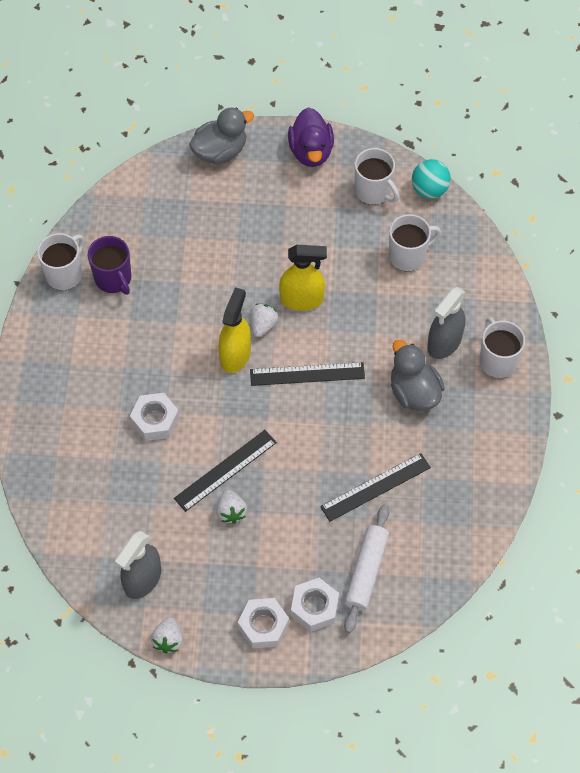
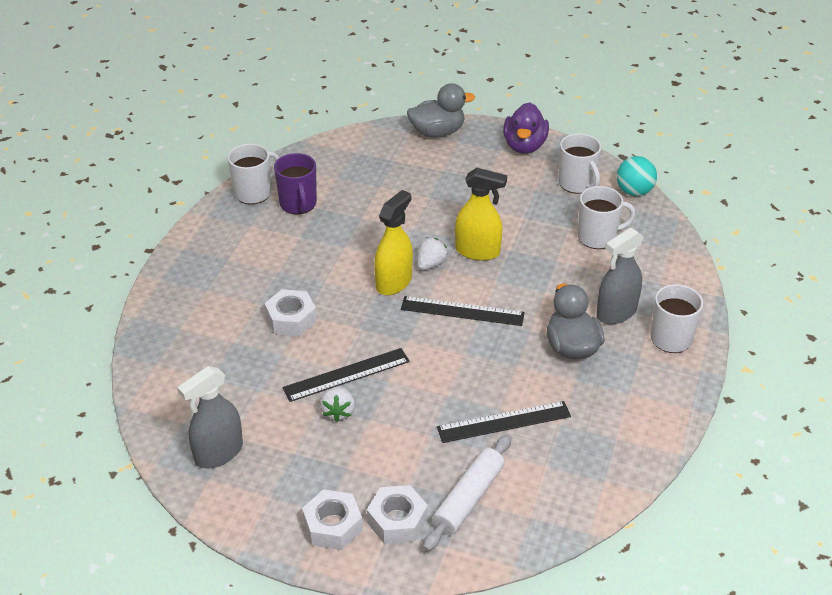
camera: 15 degrees right, 20 degrees down
white strawberry [151,616,183,653] -> none

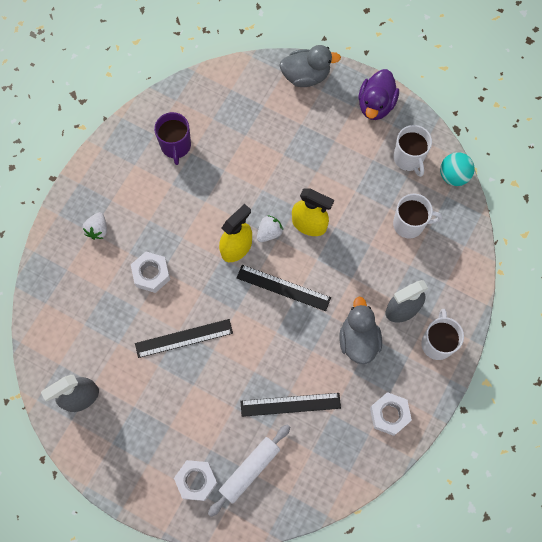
camera: 10 degrees right, 30 degrees up
white mug [228,144,279,204] -> none
white nut [302,489,363,550] -> white nut moved to [370,392,412,436]
white strawberry [320,386,355,422] -> white strawberry moved to [83,212,107,240]

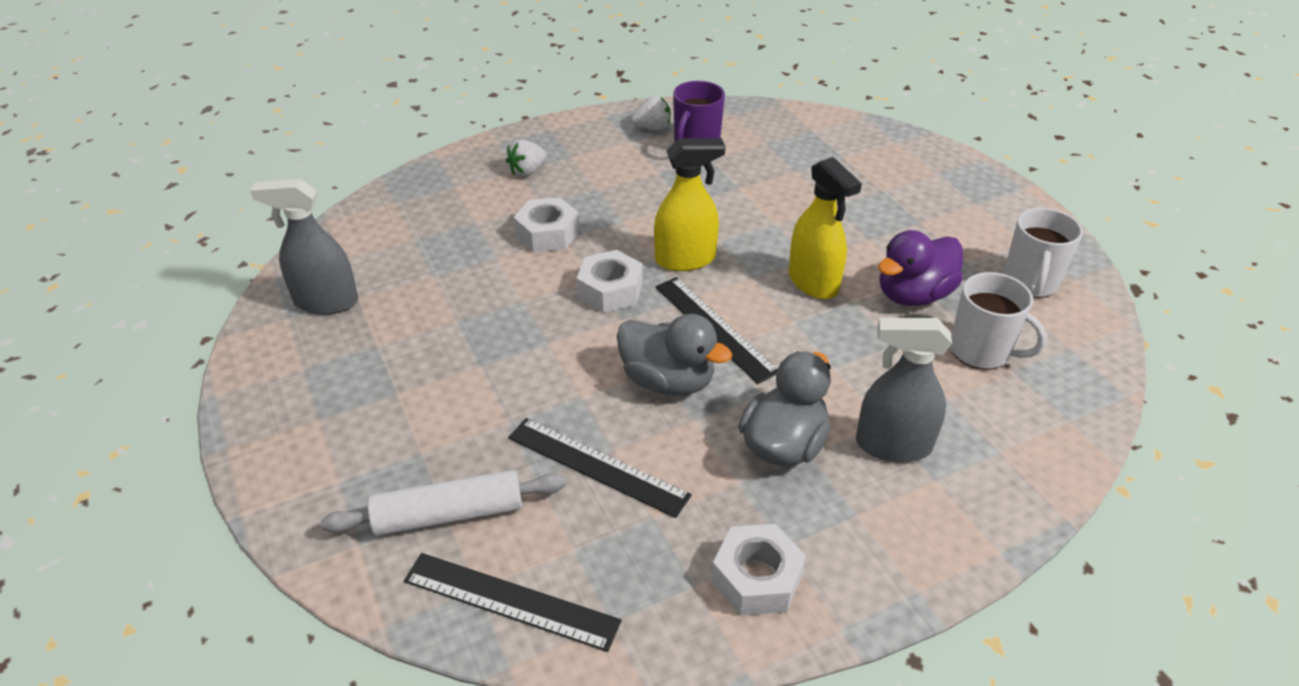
camera: 35 degrees right, 30 degrees down
black ruler [135,319,233,358] -> black ruler moved to [404,553,622,652]
white nut [174,460,217,501] -> white nut moved to [577,250,643,313]
white strawberry [257,215,283,242] -> white strawberry moved to [631,96,671,130]
grey duck [279,45,341,87] -> grey duck moved to [617,314,732,396]
purple duck [358,69,399,120] -> purple duck moved to [878,230,963,306]
white mug [421,309,464,360] -> none
turquoise ball [440,152,475,186] -> none

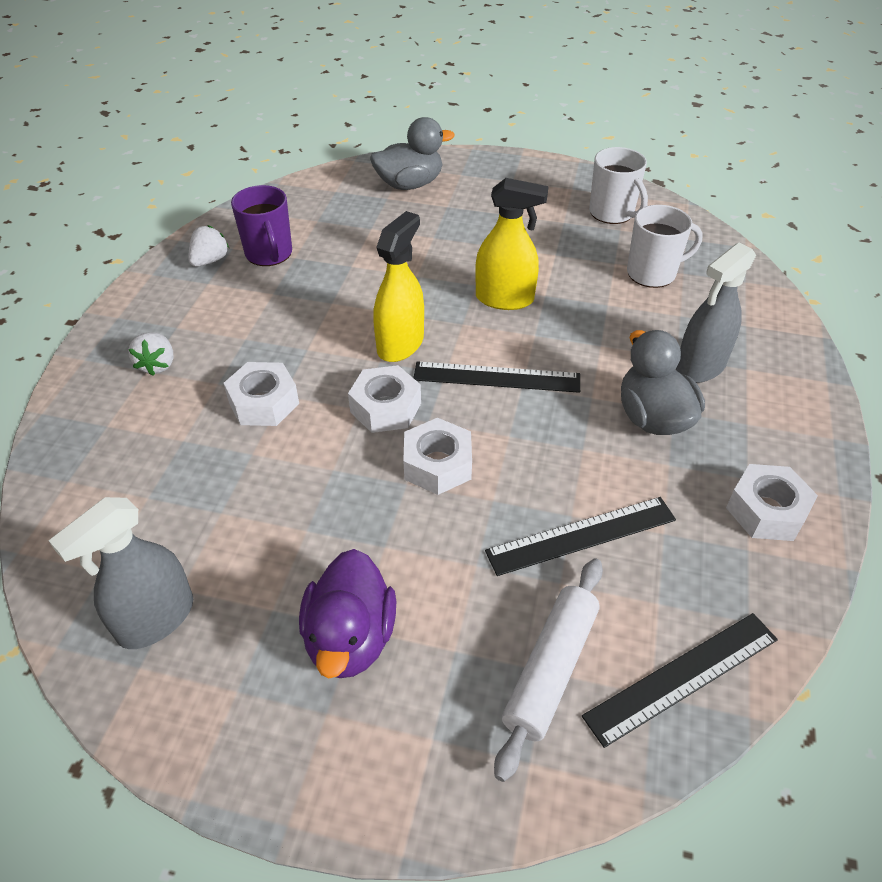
camera: 50 degrees left, 5 degrees up
grey duck [617,314,732,396] -> grey duck moved to [370,117,454,190]
purple duck [878,230,963,306] -> purple duck moved to [299,549,396,678]
none -> white nut [403,418,472,495]

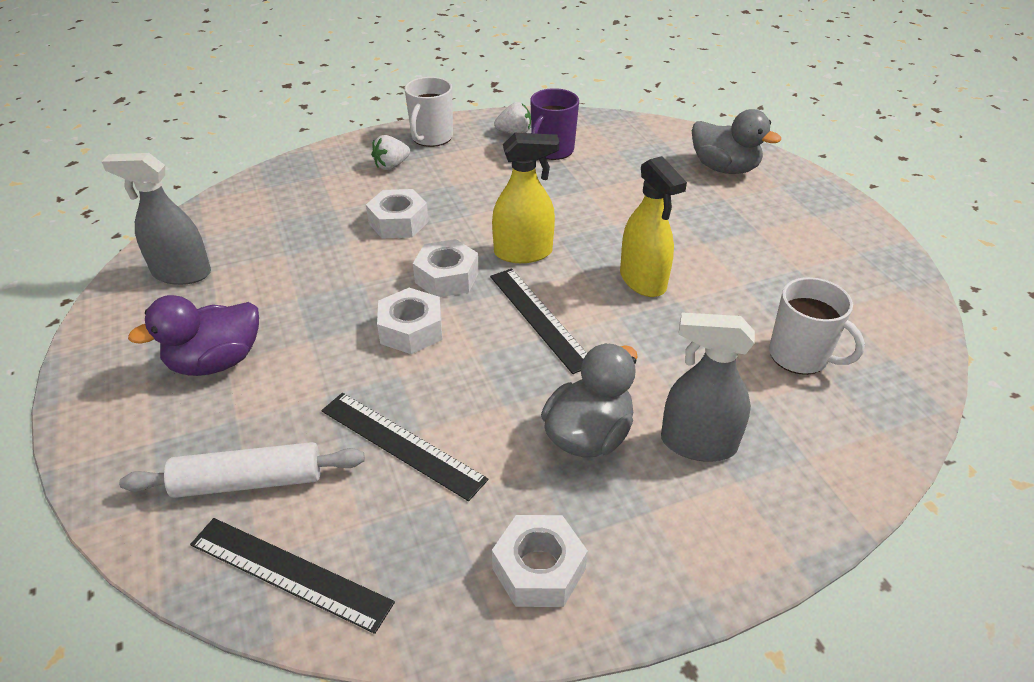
camera: 55 degrees right, 5 degrees down
white mug [589,147,648,224] -> white mug moved to [404,77,453,147]

